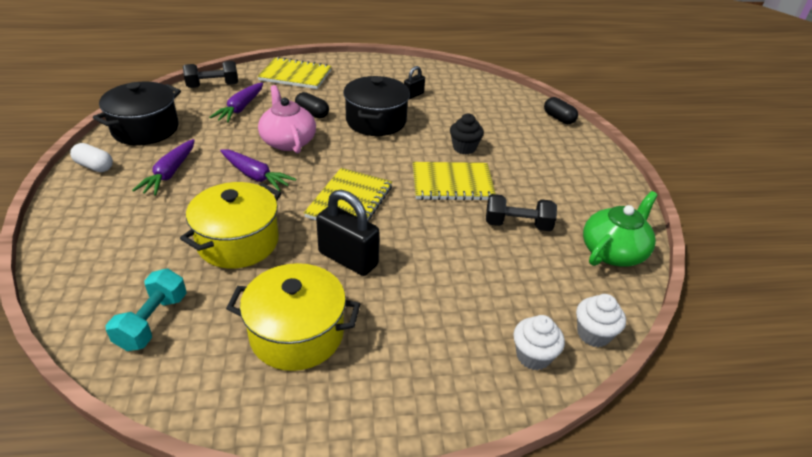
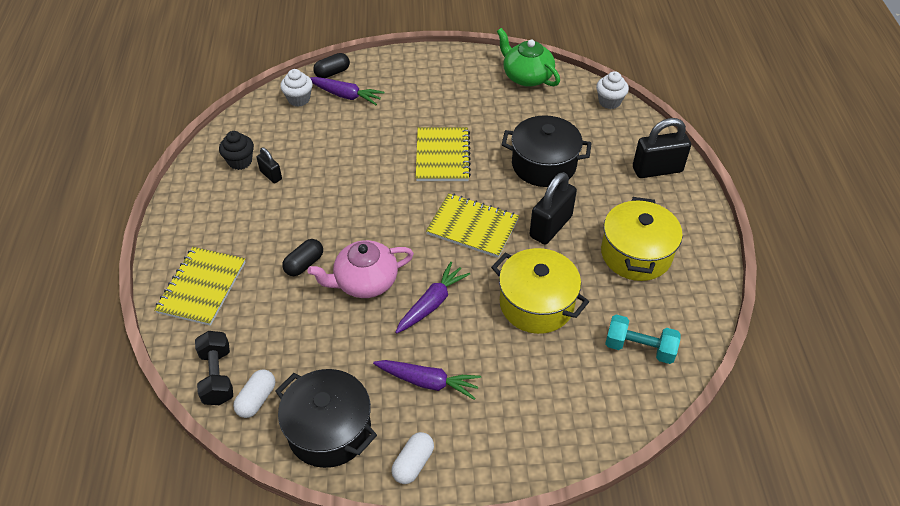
camera: 85 degrees left, 10 degrees up
purple carrot [209,83,263,123] -> purple carrot moved to [310,77,384,105]
black pot [343,76,410,136] -> black pot moved to [502,115,592,187]
black cupcake [450,114,484,154] -> black cupcake moved to [219,131,254,170]
black dumbbell [486,194,557,231] -> none
white cupcake [513,315,565,370] -> white cupcake moved to [280,69,313,107]
none -> white capsule [233,369,275,418]
none -> black padlock [633,118,691,178]

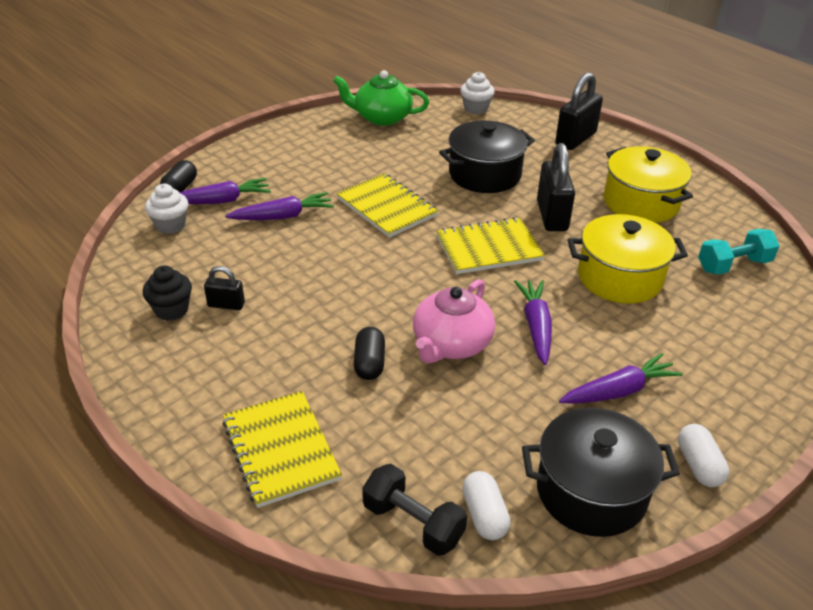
camera: 40 degrees left, 10 degrees down
none -> purple carrot [225,192,334,220]

